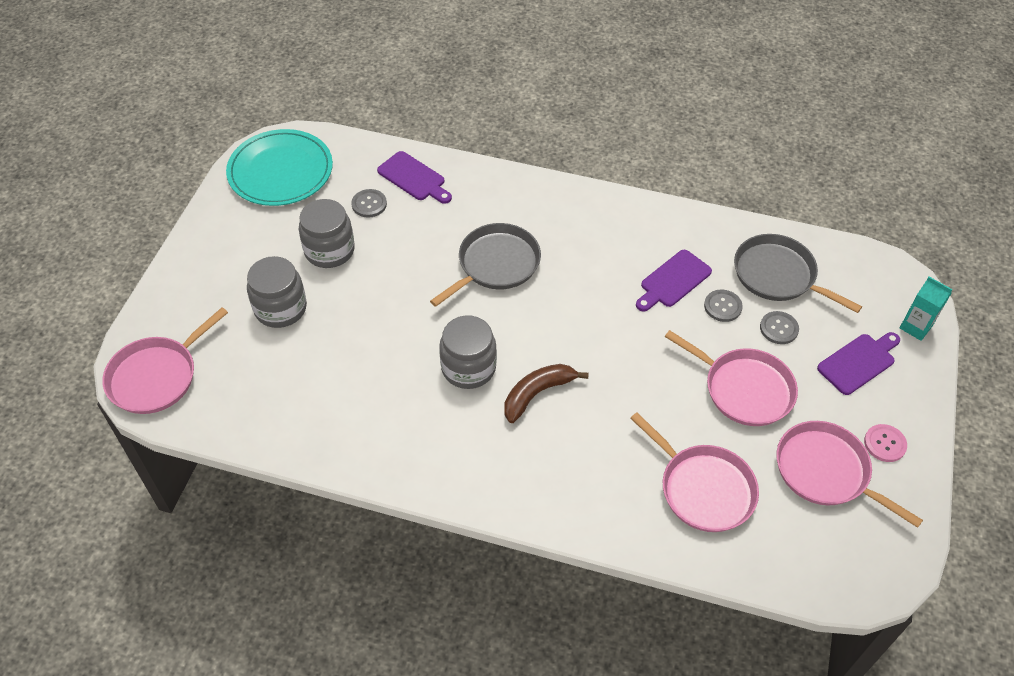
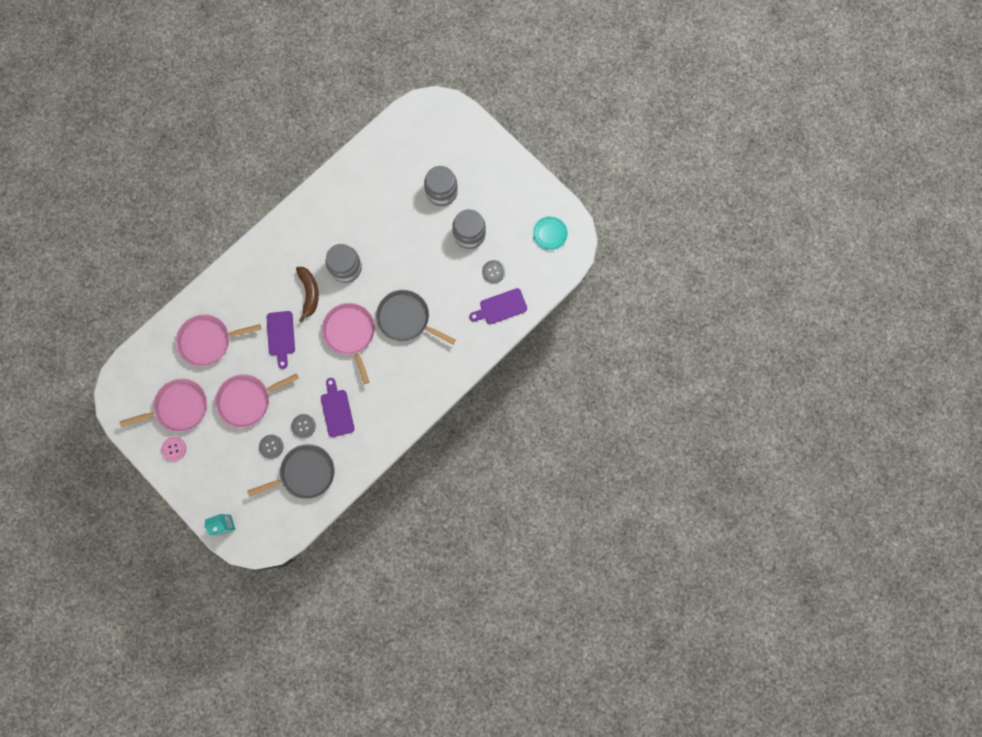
camera: 120 degrees right, 25 degrees up
pink pan [102,307,228,414] -> pink pan moved to [322,303,375,384]
turquoise plate [226,129,333,206] -> turquoise plate [532,216,568,250], size x0.50
grey pan [430,223,541,307] -> grey pan turned 135 degrees clockwise [376,290,456,344]
purple cutting board [817,332,900,395] -> purple cutting board moved to [267,311,295,369]

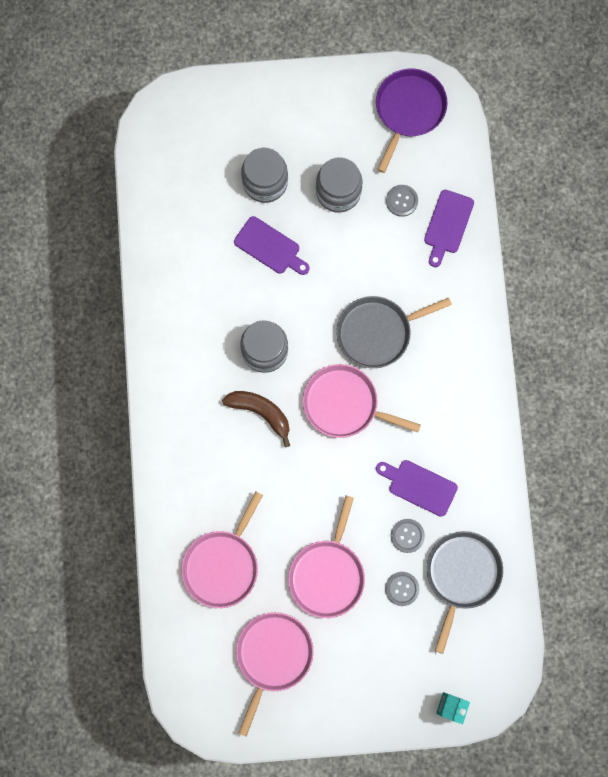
camera: 50 degrees left, 0 degrees up
pink button [161,437,186,461] -> none
purple cutting board [267,311,295,369] -> purple cutting board moved to [234,216,309,275]
turquoise plate [532,216,568,250] -> purple pan [376,68,447,173]

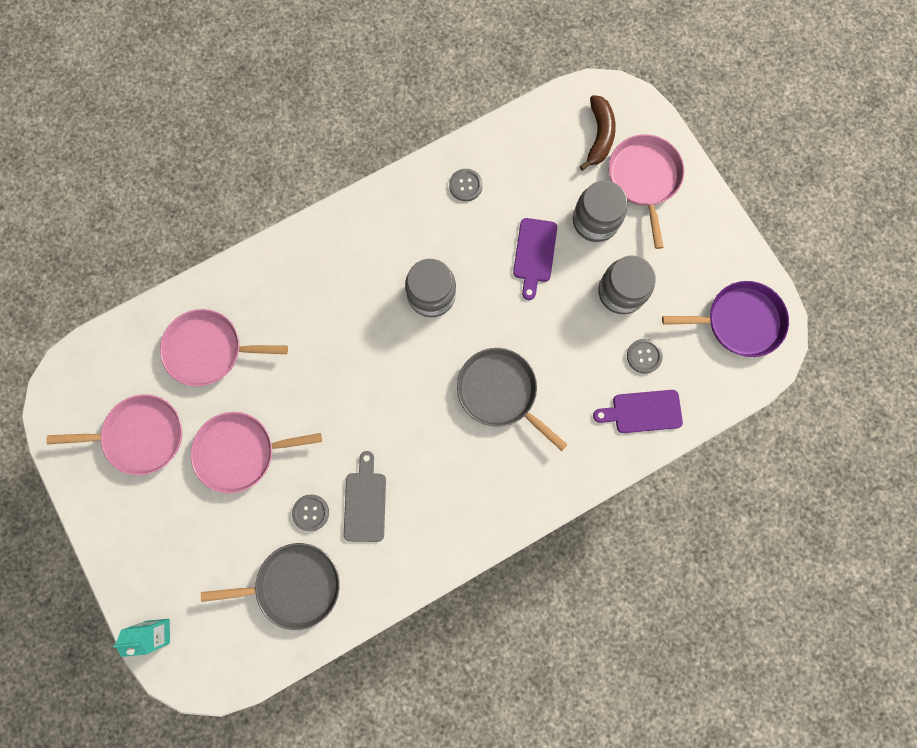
camera: 65 degrees right, 0 degrees up
brown banana [222,391,290,447] -> brown banana moved to [580,95,616,171]
pink pan [303,364,421,438] -> pink pan moved to [609,134,684,249]
purple cutting board [376,460,458,517] -> grey cutting board [344,451,386,542]
grey button [385,572,419,606] -> grey button moved to [449,169,483,201]

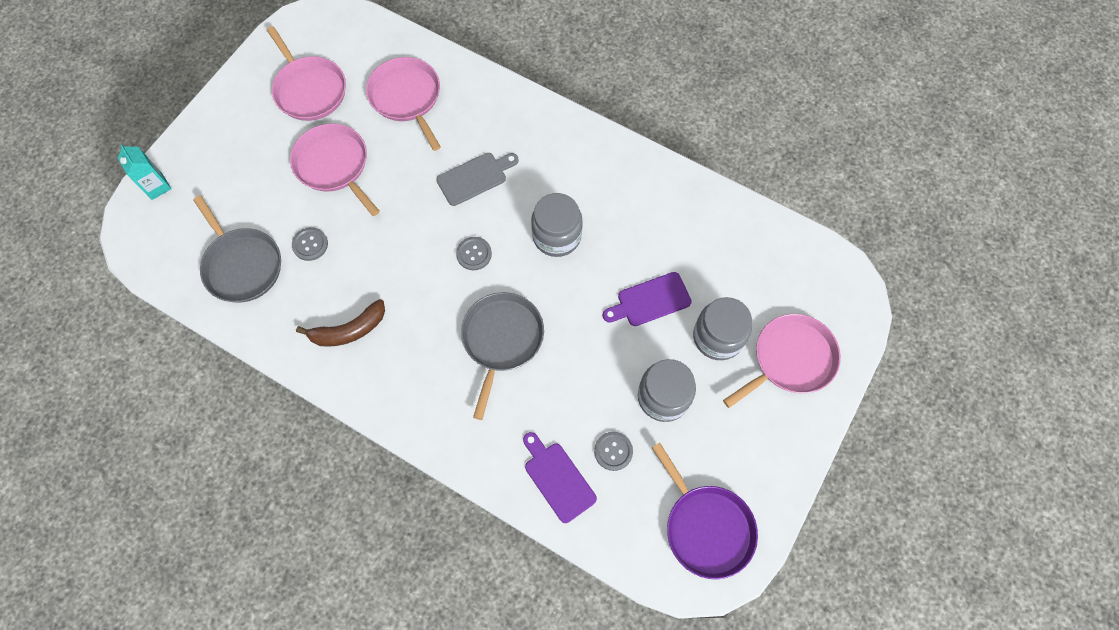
camera: 60 degrees right, 10 degrees down
grey cutting board [344,451,386,542] -> grey cutting board moved to [436,153,519,206]
grey button [449,169,483,201] -> grey button moved to [456,237,492,270]
brown banana [580,95,616,171] -> brown banana moved to [296,299,385,347]

